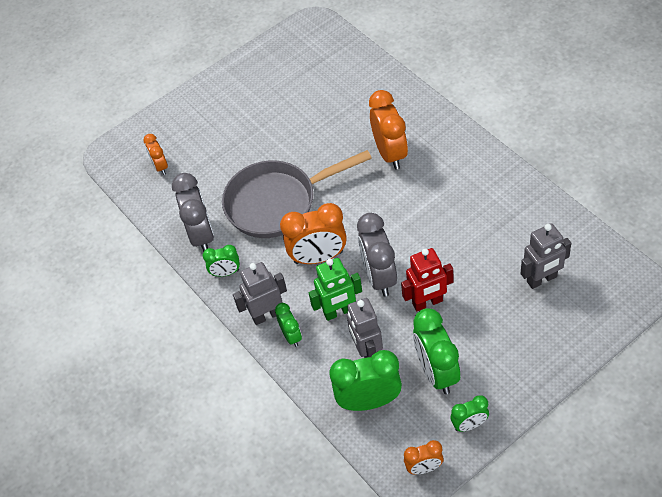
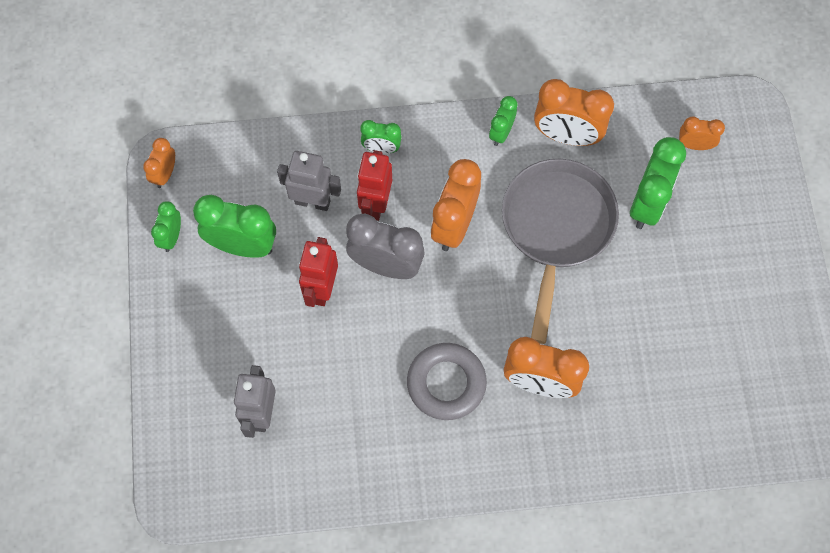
camera: 115 degrees right, 15 degrees up
grey clock [172,173,214,252] -> orange clock [534,79,614,146]
grey robot [233,262,287,325] -> none
green robot [309,258,362,321] -> red robot [357,150,392,221]
green clock [329,350,402,411] -> green clock moved to [630,137,686,229]
none -> grey ring [407,343,487,420]

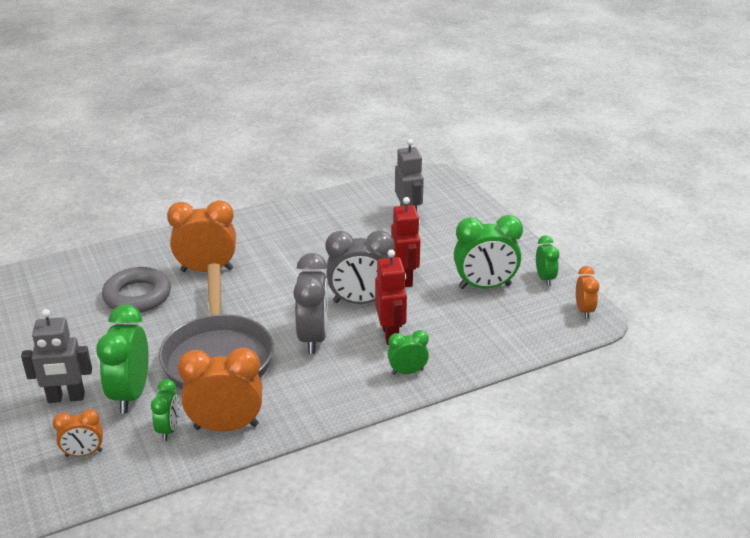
camera: 160 degrees right, 35 degrees down
grey robot [277,151,341,211] -> grey robot moved to [21,309,92,403]
grey ring [407,343,487,420] -> grey ring moved to [102,267,171,313]
orange clock [430,159,481,251] -> grey clock [293,253,328,354]
green clock [489,96,518,146] -> green clock moved to [151,379,180,441]

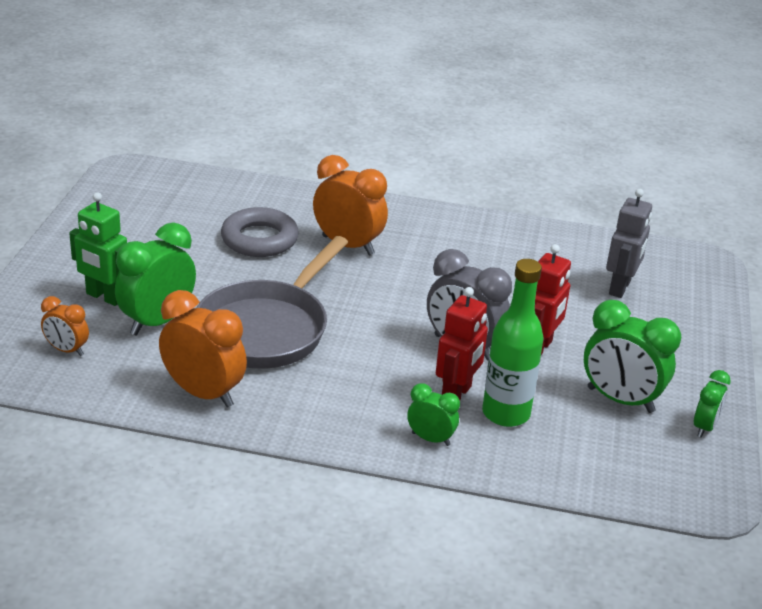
camera: 35 degrees right, 0 degrees up
grey robot [21,309,92,403] -> green robot [69,192,127,306]
green clock [151,379,180,441] -> none
grey clock [293,253,328,354] -> none
orange clock [576,266,599,319] -> none
none -> green bottle [482,259,544,427]

